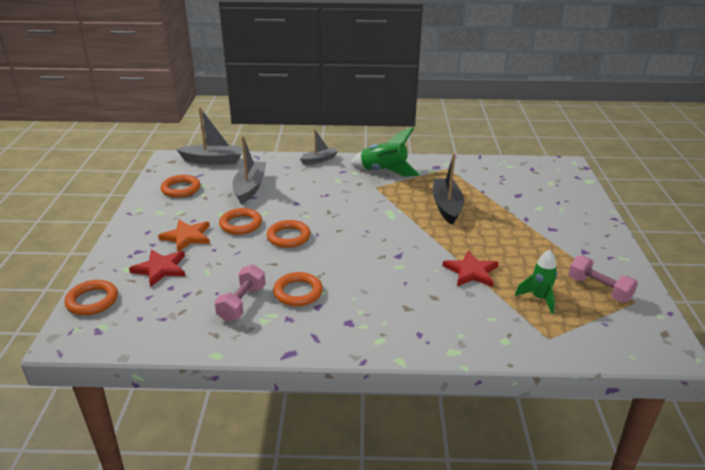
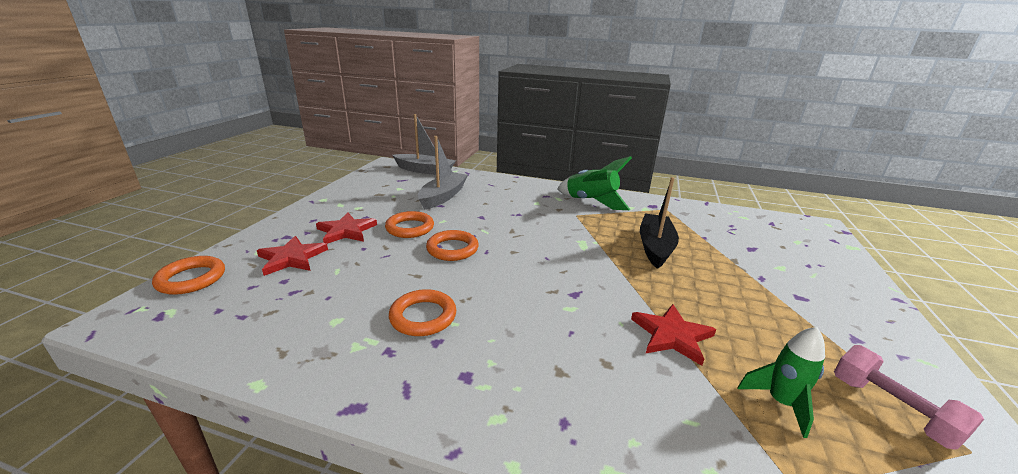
camera: 15 degrees right, 5 degrees down
orange star [158,220,210,252] -> red star [316,213,377,244]
orange ring [161,175,200,198] -> none
pink dumbbell [214,265,266,322] -> none
grey boat [300,130,338,165] -> none

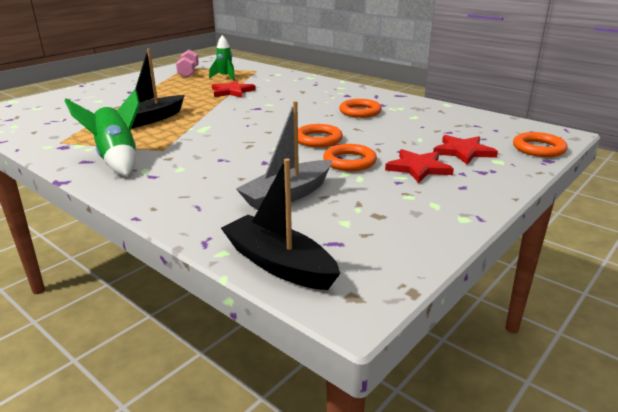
camera: 155 degrees left, 0 degrees up
grey boat [392,114,456,175] -> black boat [221,158,340,290]

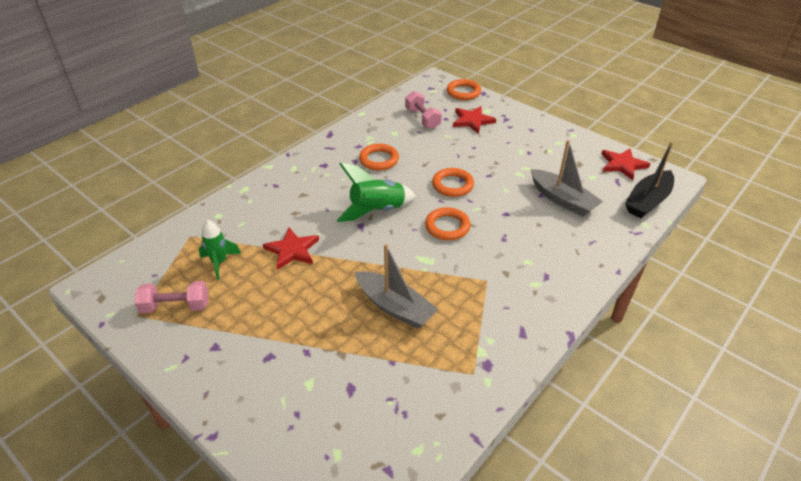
camera: 90 degrees left, 15 degrees up
green rocket [65,90,140,176] -> green rocket moved to [336,163,416,222]
black boat [116,49,185,129] -> grey boat [355,244,438,329]
orange ring [323,144,377,171] -> orange ring moved to [425,207,470,240]
red star [385,149,454,183] -> red star moved to [601,148,650,180]
none -> pink dumbbell [405,91,442,129]

